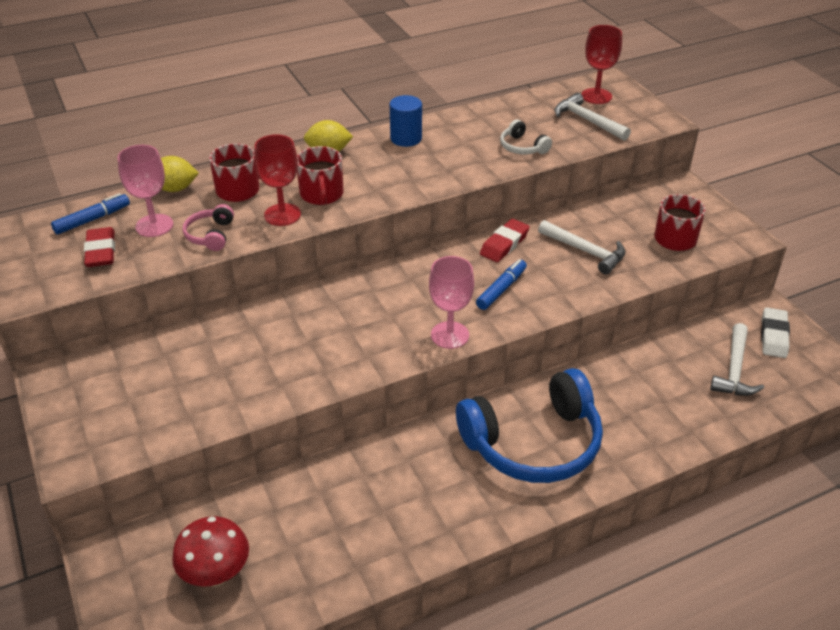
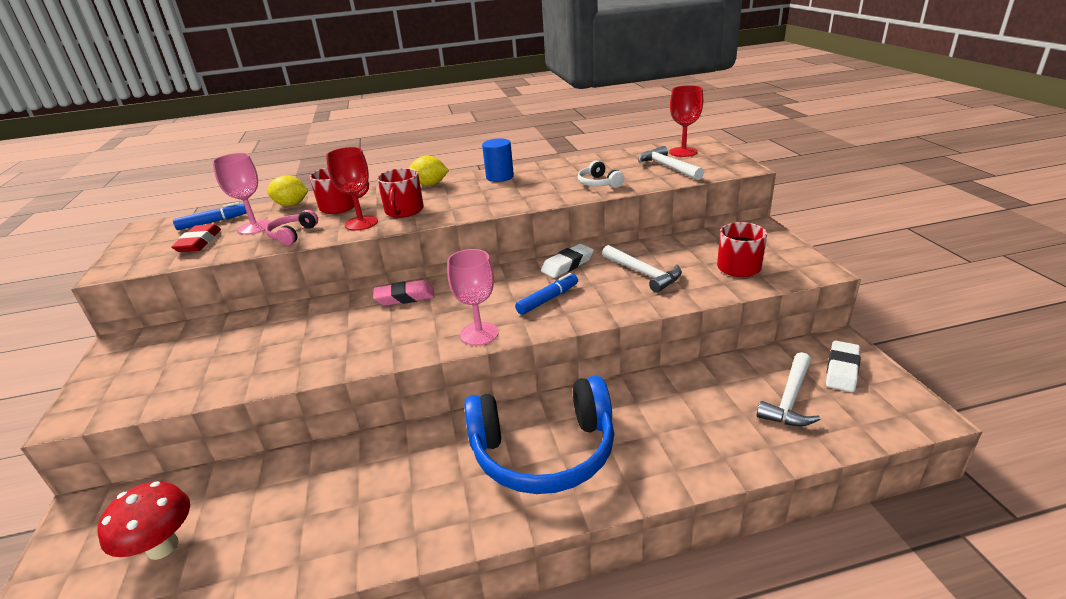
camera: 15 degrees right, 10 degrees down
red eraser [480,219,530,262] -> white eraser [541,244,594,278]
none -> pink eraser [373,280,435,306]

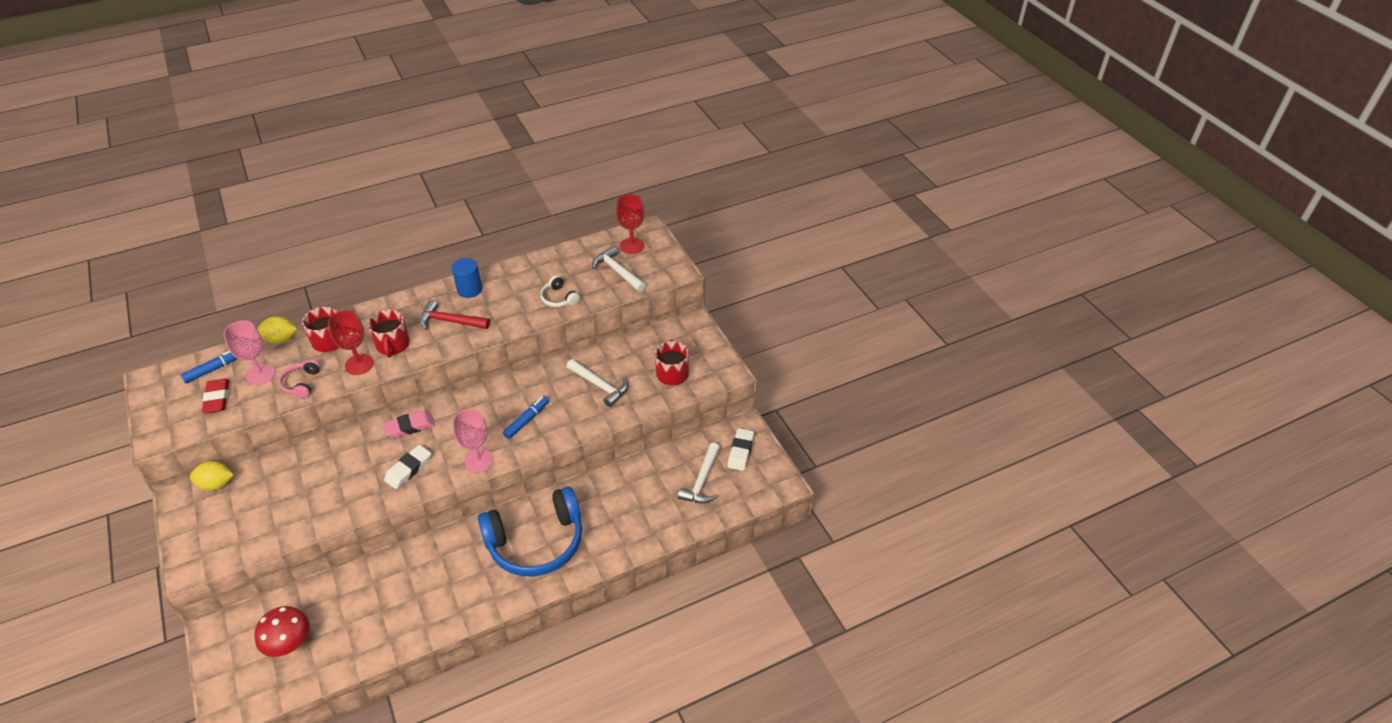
camera: 15 degrees left, 15 degrees up
yellow lemon [409,156,449,186] -> yellow lemon moved to [190,461,234,491]
white eraser [541,244,594,278] -> white eraser moved to [384,445,431,489]
none -> red hammer [420,300,490,329]

